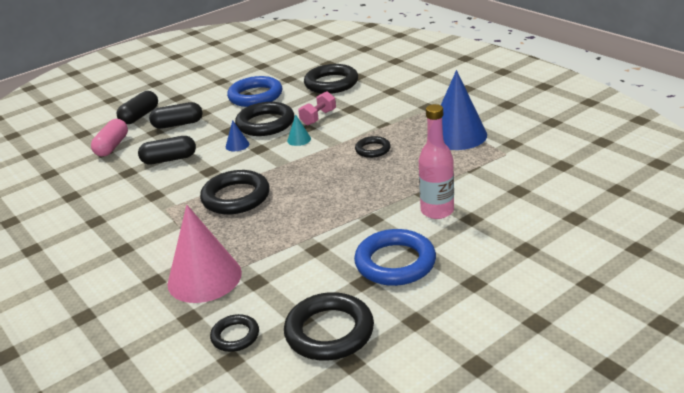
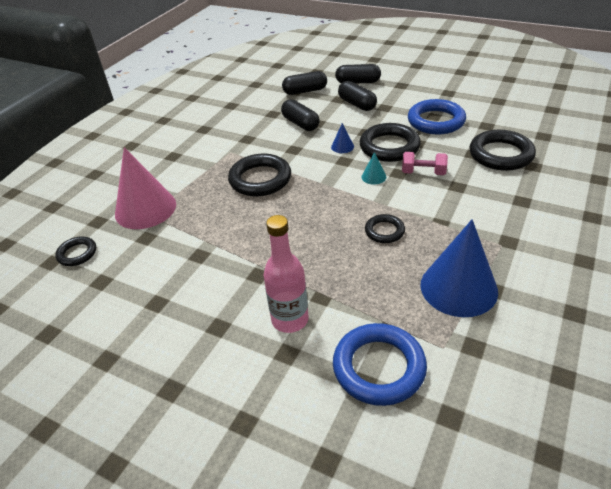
camera: 65 degrees right, 10 degrees up
pink capsule [91,119,128,157] -> black capsule [282,71,327,95]
black ring [284,292,374,361] -> none
blue ring [354,229,436,286] -> blue ring moved to [333,323,427,406]

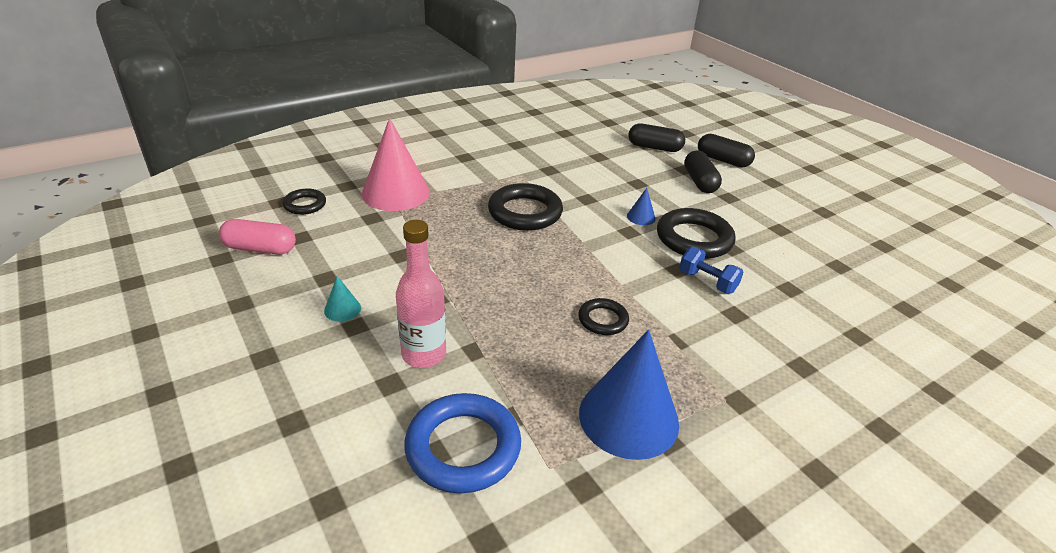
camera: 25 degrees right, 5 degrees down
black capsule [281,99,320,131] -> none
turquoise cone [361,152,386,185] -> turquoise cone moved to [324,276,361,322]
pink dumbbell [402,152,448,175] -> blue dumbbell [679,247,743,294]
blue ring [408,99,466,134] -> none
black ring [470,130,536,171] -> none
none -> pink capsule [219,219,296,255]

